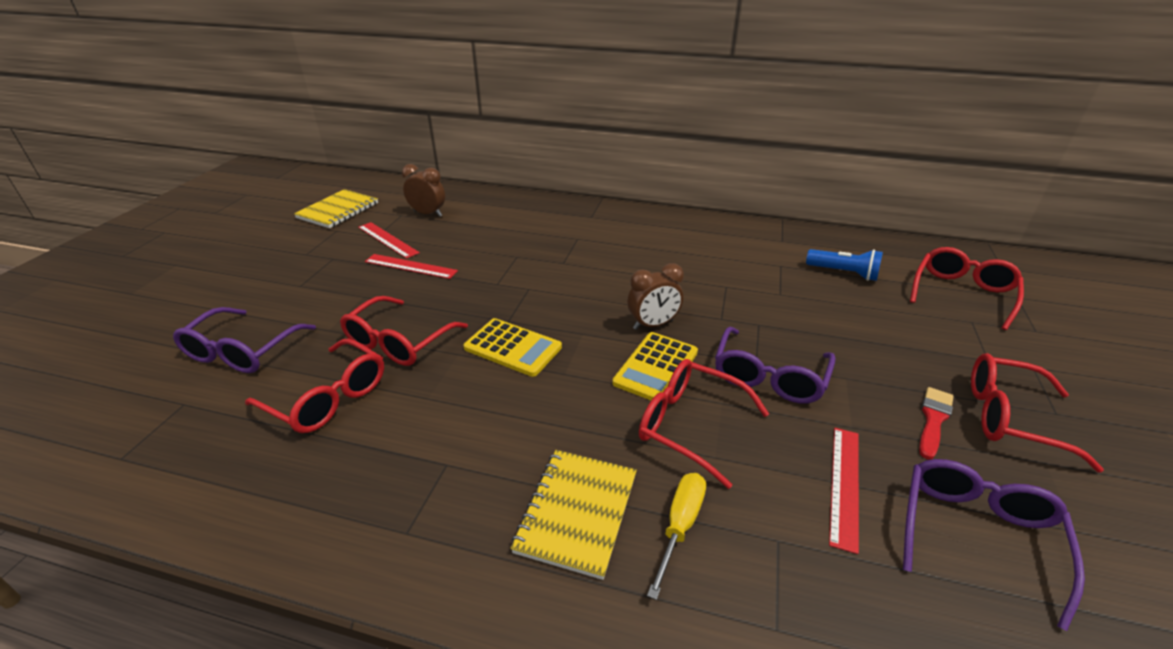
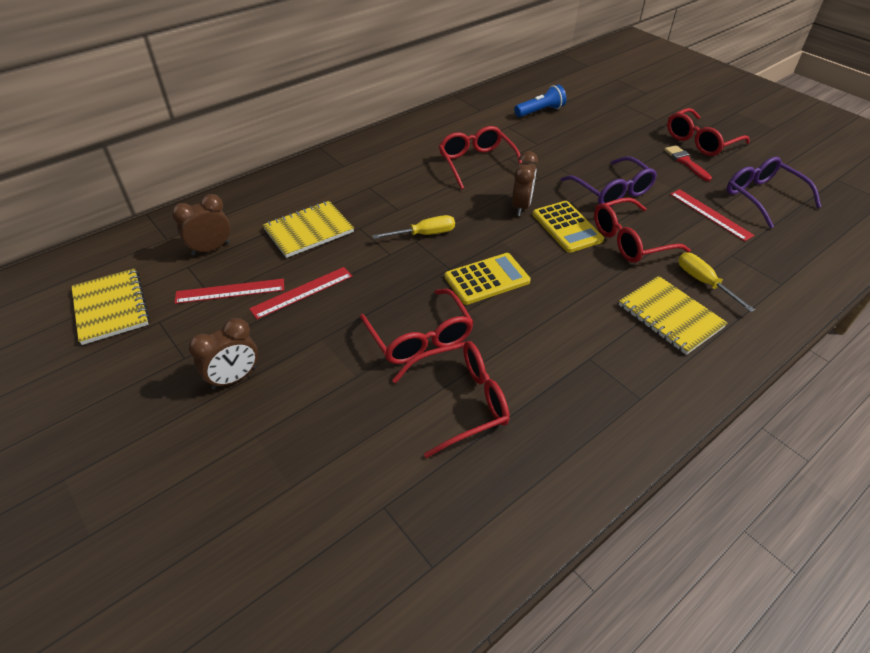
camera: 55 degrees left, 10 degrees up
purple glasses [173,307,316,373] -> none
red glasses [910,247,1024,330] -> red glasses moved to [439,126,522,190]
none -> brown clock [188,318,258,389]
none -> yellow notebook [263,201,354,258]
none -> yellow screwdriver [372,215,455,239]

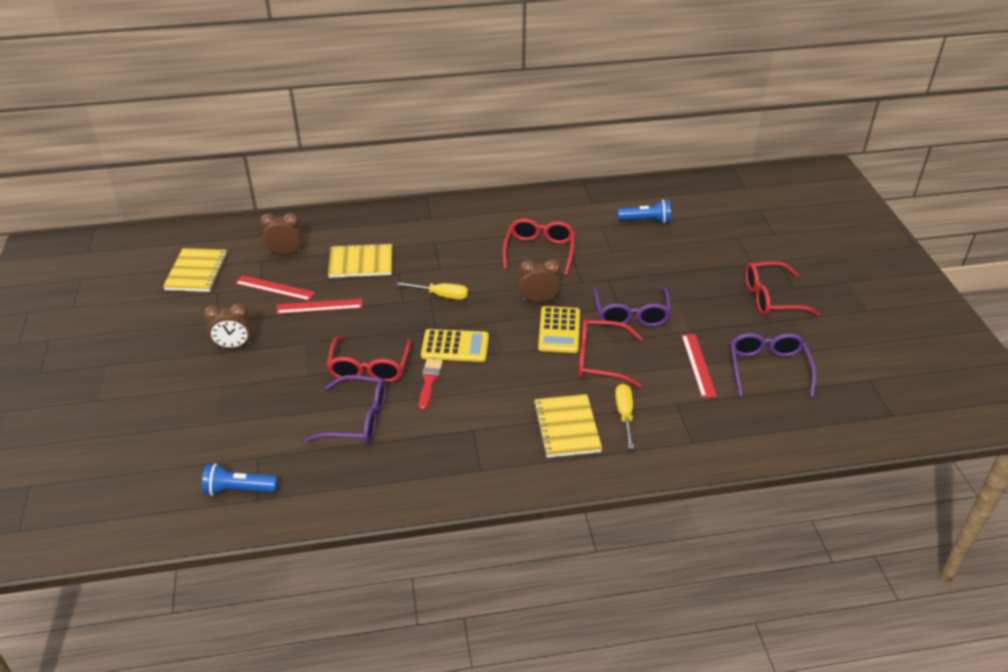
camera: 30 degrees right, 5 degrees down
red glasses [392,341,509,458] -> purple glasses [304,375,387,444]
brown clock [512,151,538,216] -> brown clock turned 135 degrees counterclockwise [519,259,561,302]
red brush [664,145,712,181] -> red brush moved to [419,359,443,410]
none -> blue flashlight [202,463,278,496]

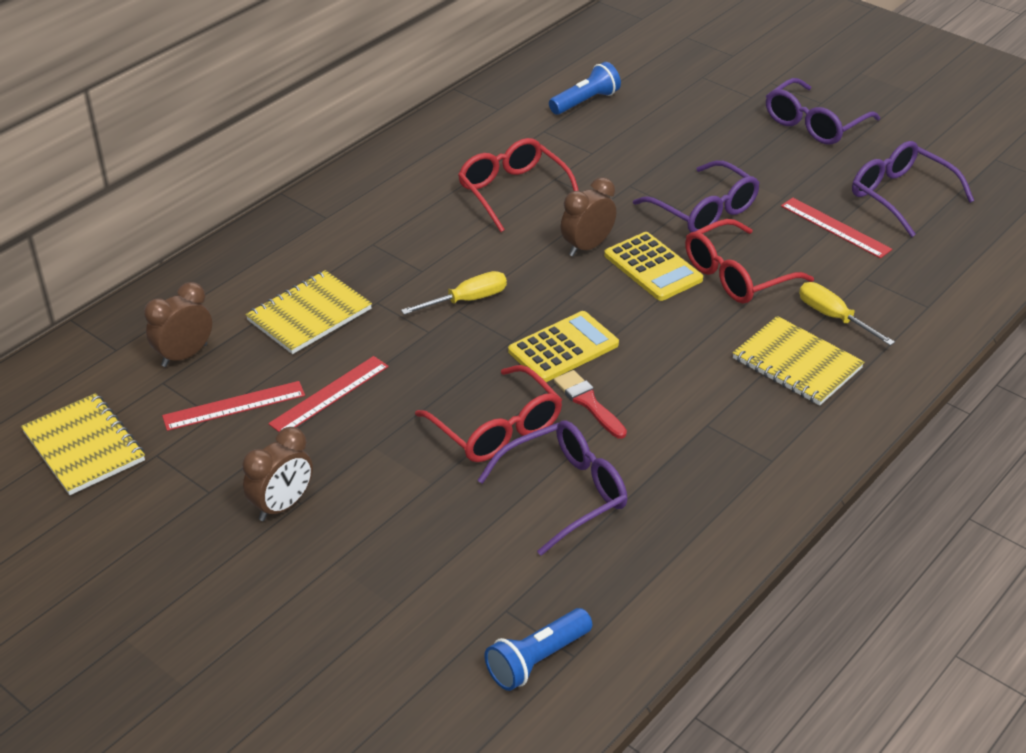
camera: 40 degrees left, 0 degrees up
red glasses [745,261,820,316] -> purple glasses [766,78,880,144]

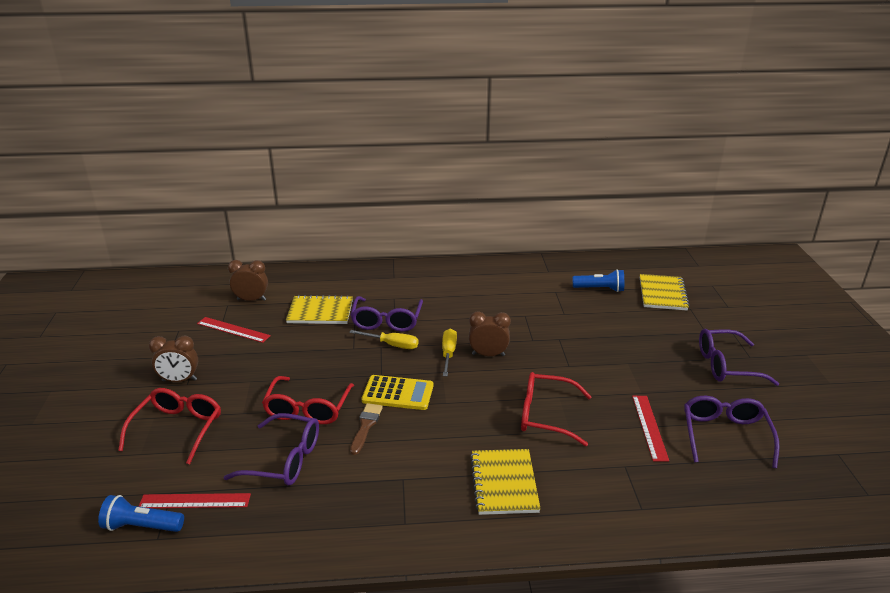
camera: 45 degrees right, 10 degrees down
yellow notebook [21,393,145,495] -> yellow notebook moved to [639,274,690,310]
red ruler [268,356,389,432] -> red ruler moved to [139,493,251,508]
red glasses [458,138,579,232] -> red glasses moved to [118,388,221,464]
red brush [554,370,627,439] -> brown brush [350,403,383,455]
yellow calculator [604,232,703,301] -> none
purple glasses [633,160,759,233] -> purple glasses moved to [351,296,423,332]
yellow screwdriver [799,282,895,346] -> yellow screwdriver moved to [442,328,457,376]

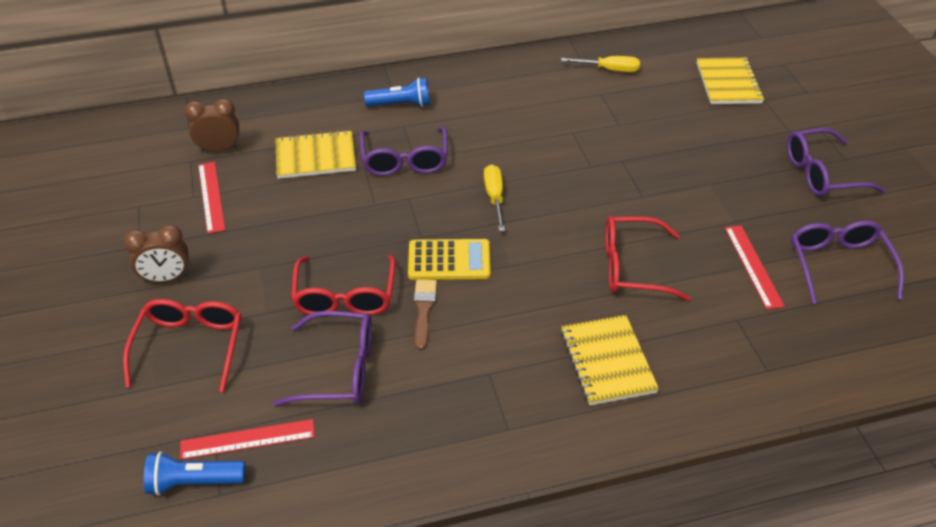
camera: 10 degrees left, 15 degrees up
red ruler [197,317,271,343] -> red ruler turned 60 degrees clockwise [198,162,225,234]
yellow screwdriver [349,330,418,349] -> yellow screwdriver moved to [561,56,640,72]
brown clock [469,311,511,356] -> none
blue flashlight [573,269,624,292] -> blue flashlight moved to [364,78,430,107]

